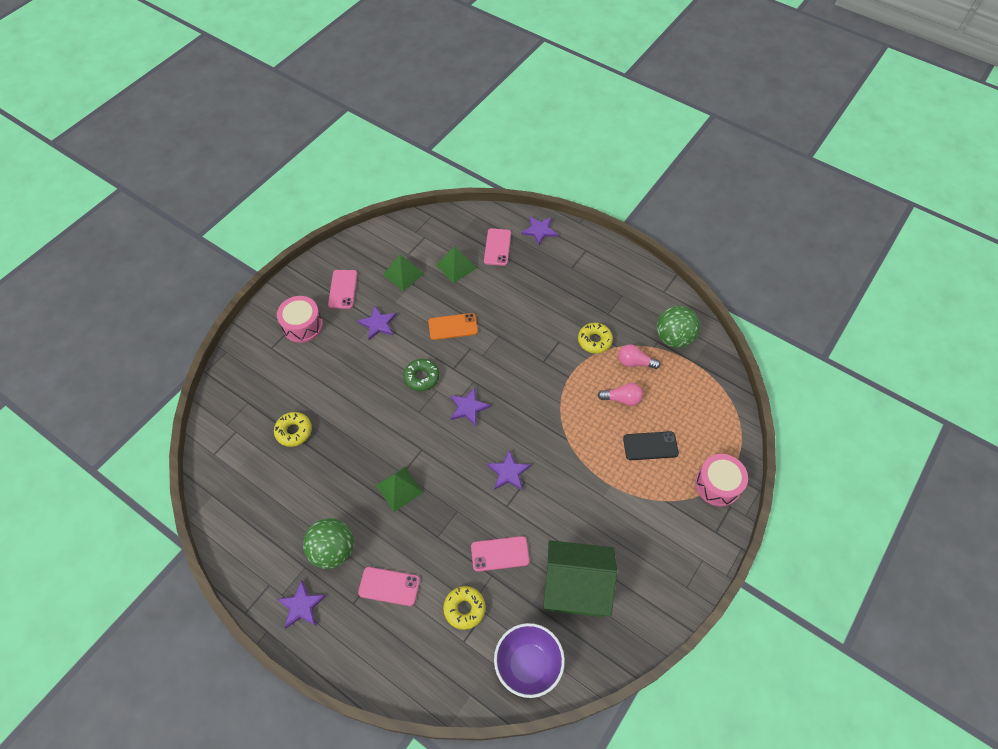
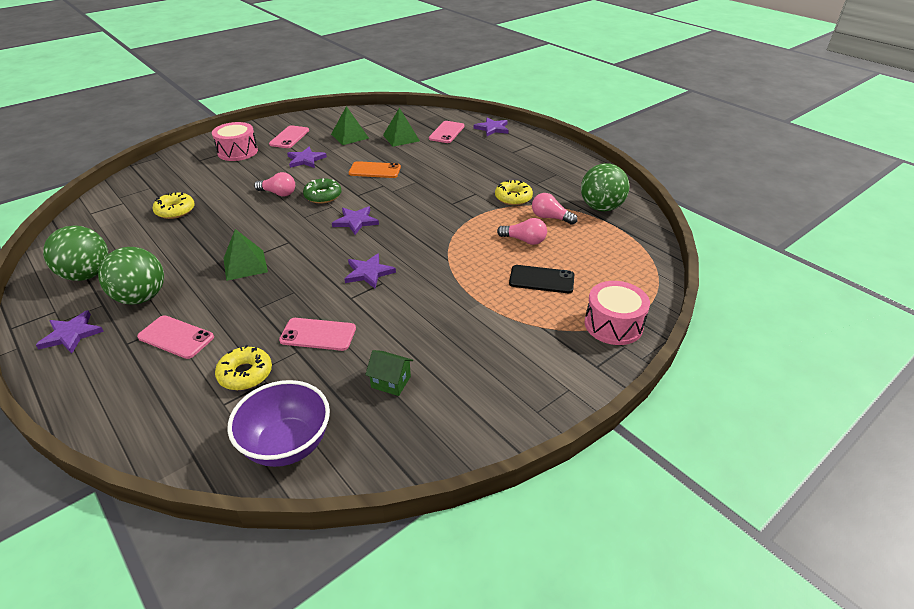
camera: 15 degrees right, 20 degrees down
green house [543,540,617,617] -> green house [365,350,413,396], size x0.41
none -> green ball [43,225,108,281]
none -> pink light bulb [254,172,295,197]

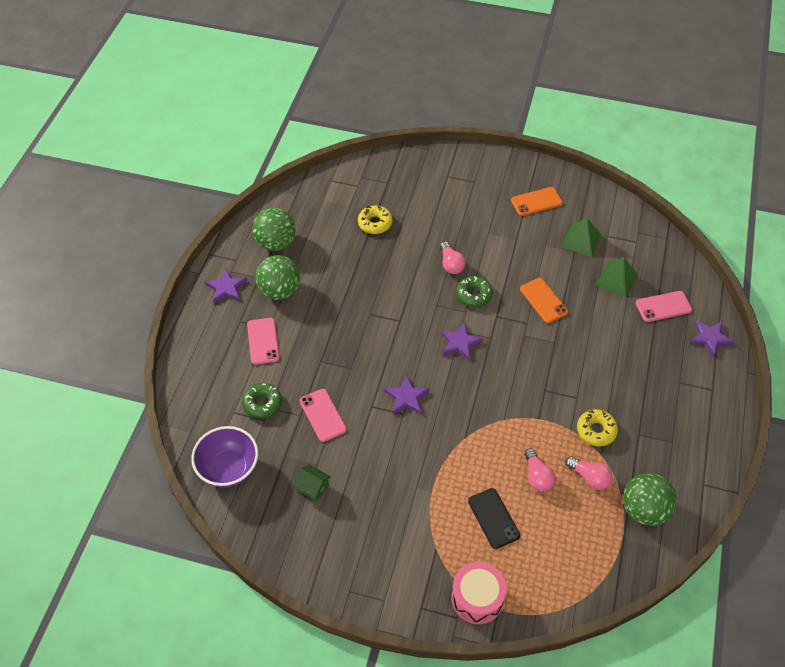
camera: 55 degrees right, 15 degrees up
pink drum [212,122,258,161] -> none
yellow donut [215,345,272,390] -> green donut [242,383,282,419]
green pyramid [223,229,268,281] -> none
pink phone [269,125,309,148] -> orange phone [511,187,563,216]
purple star [287,147,327,168] -> none
green house [365,350,413,396] -> green house turned 45 degrees counterclockwise [294,464,331,502]
pink light bulb [532,193,578,225] -> pink light bulb turned 135 degrees clockwise [565,456,613,490]

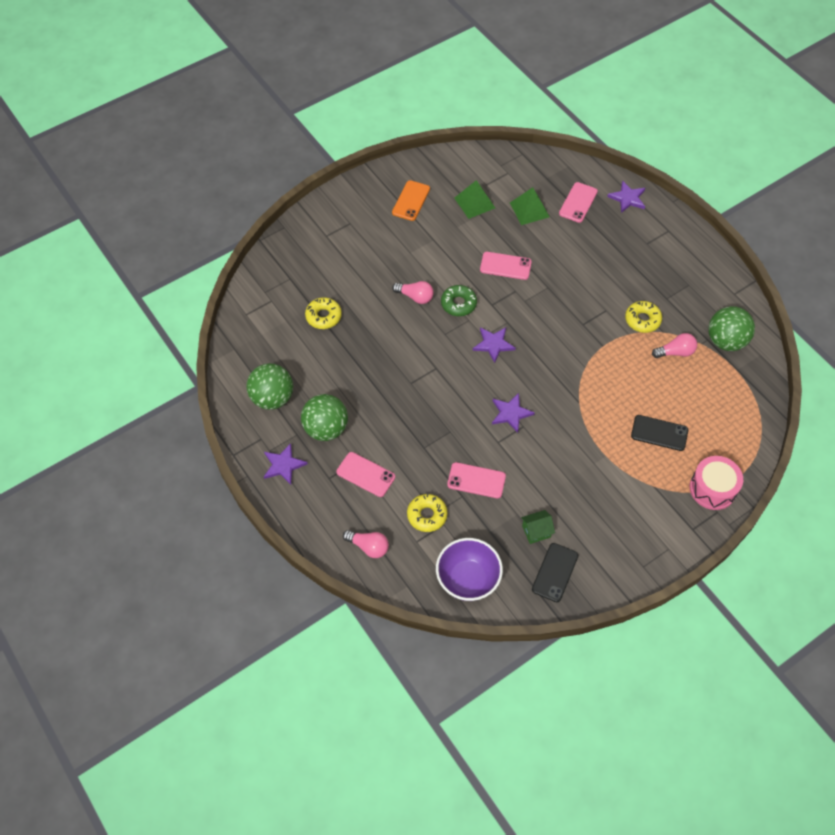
camera: 50 degrees left, 5 degrees up
green donut [242,383,282,419] -> yellow donut [407,494,447,532]
orange phone [520,278,568,323] -> pink phone [480,252,532,280]
pink light bulb [524,448,555,491] -> pink light bulb moved to [343,530,389,558]
none -> black phone [532,543,578,602]

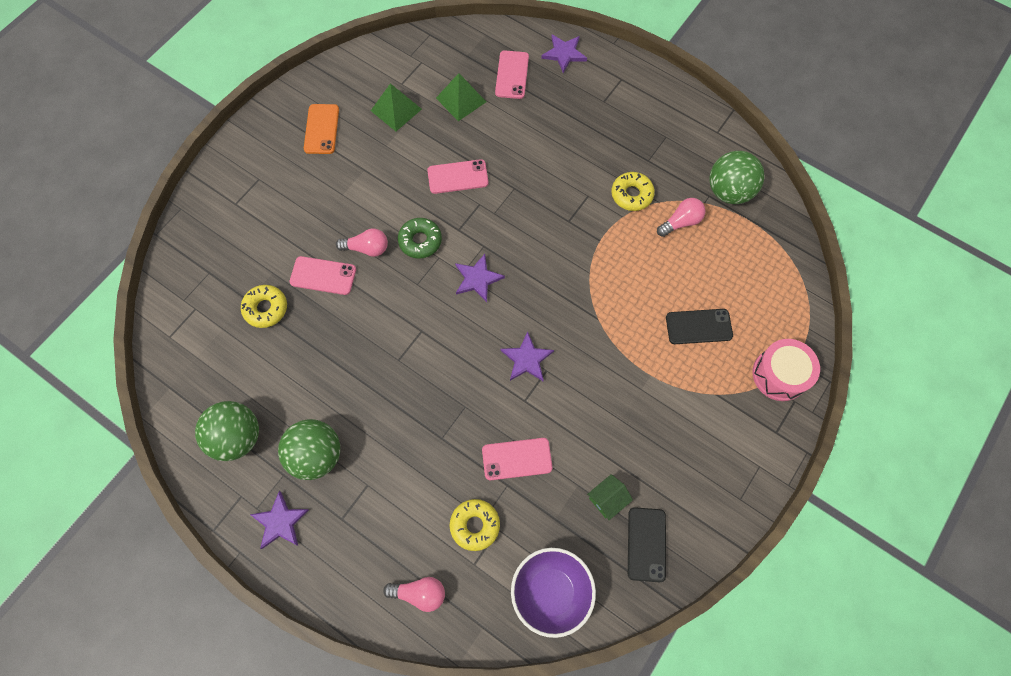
camera: 20 degrees left, 10 degrees up
pink phone [336,452,395,497] -> pink phone moved to [290,256,356,295]

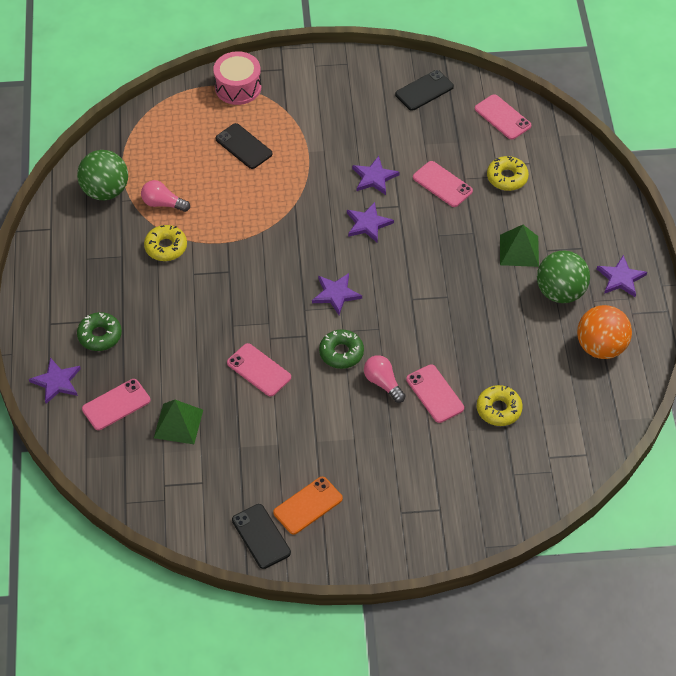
camera: 130 degrees left, 15 degrees down
green ball [195,401,259,461] -> orange ball [577,305,632,359]
green pyramid [371,83,422,131] -> green pyramid moved to [500,225,539,267]
pink light bulb [383,577,445,612] -> none
purple bowl [511,548,596,638] -> pink phone [475,94,531,140]
green house [587,474,633,520] -> none
none -> green donut [77,312,122,351]
none -> black phone [232,504,291,569]
none -> purple star [352,156,400,195]

